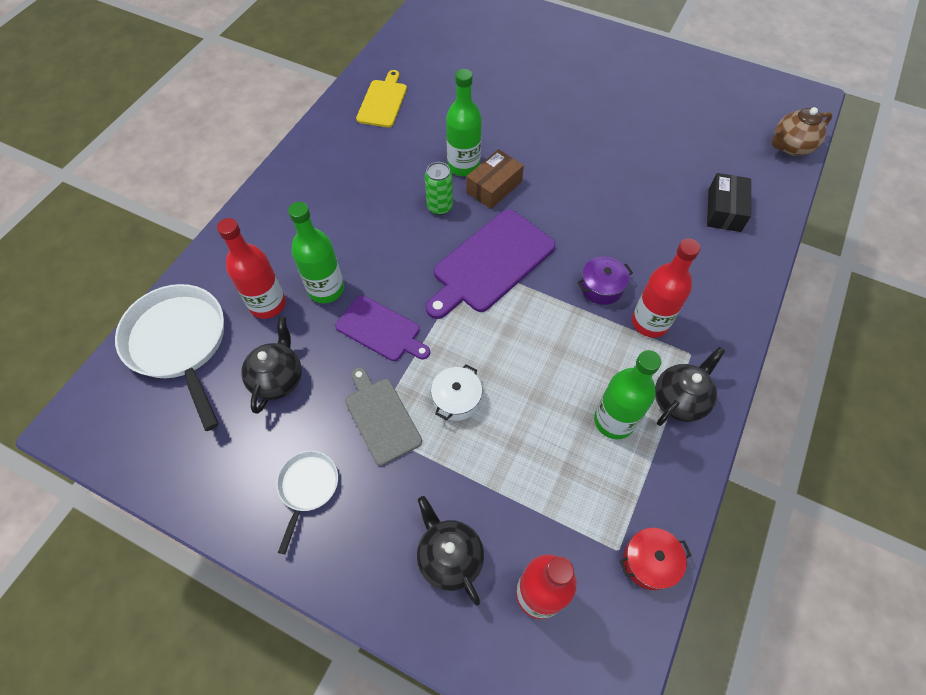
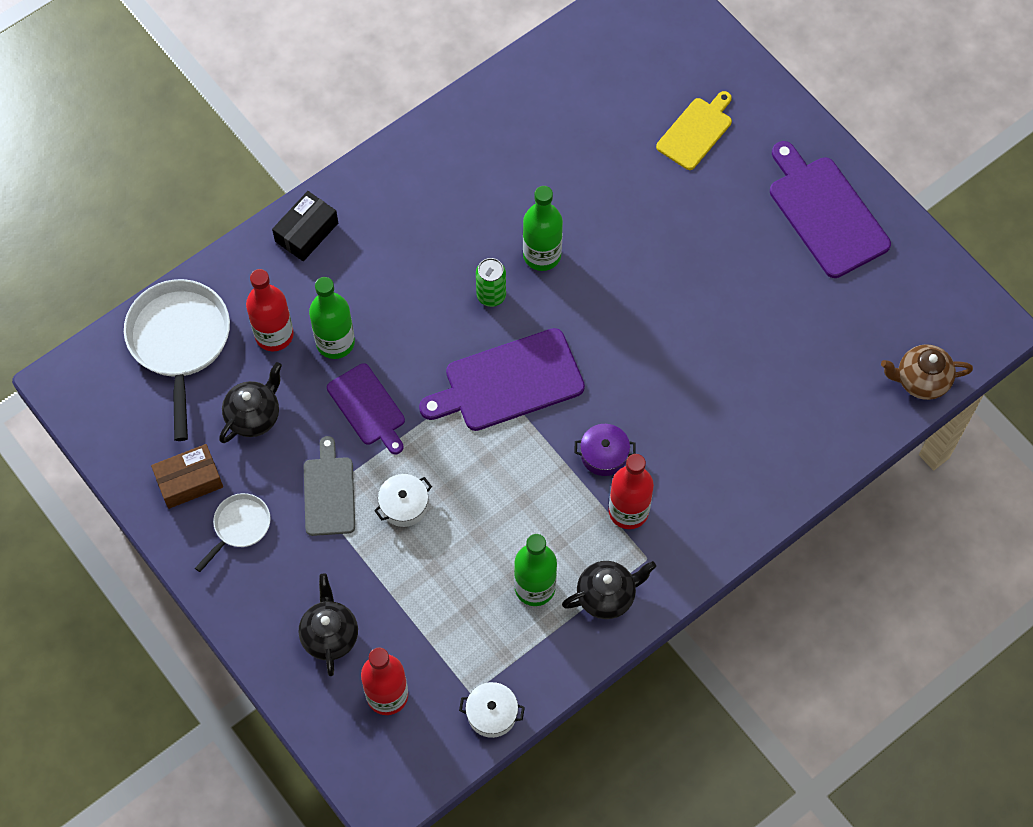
camera: 25 degrees right, 5 degrees up
yellow cutting board [356,70,407,128] -> yellow cutting board moved to [656,91,732,170]
brown box [466,149,524,209] -> brown box moved to [151,444,223,509]
red pot [620,528,691,590] -> white pot [459,682,525,738]
black box [707,173,751,232] -> black box moved to [272,191,338,261]
none -> purple cutting board [770,141,891,278]

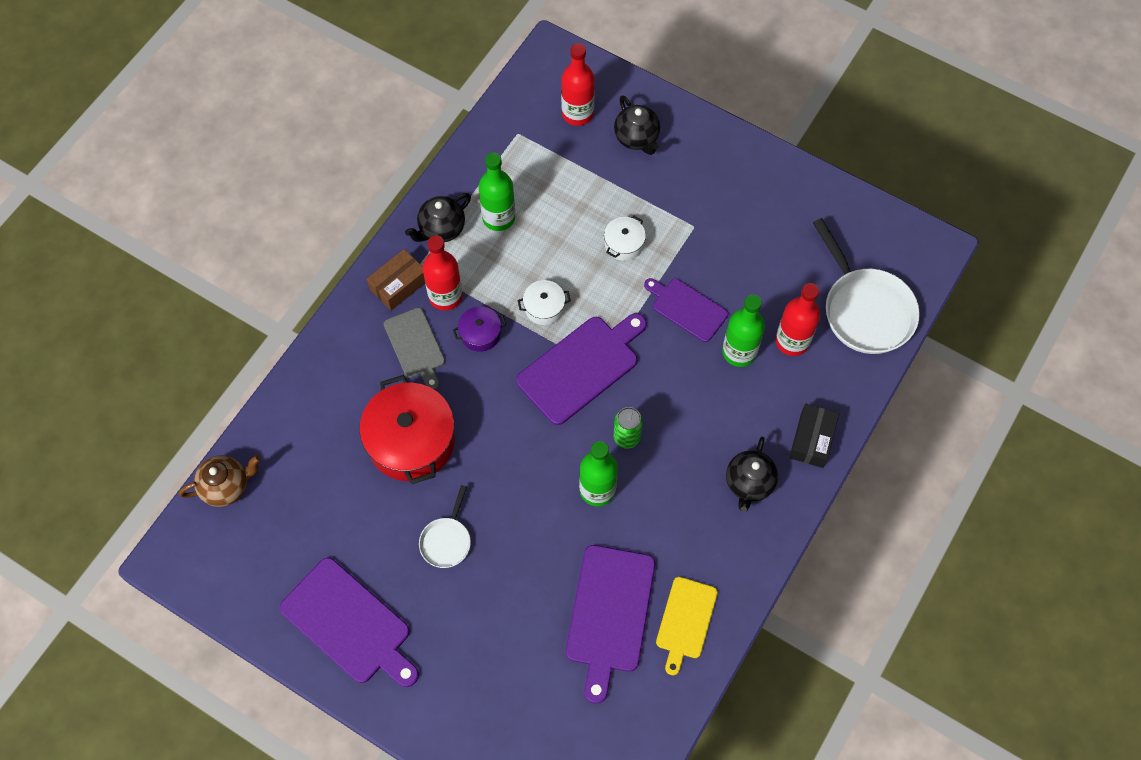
camera: 160 degrees right, 0 degrees up
brown box [151,444,223,509] -> brown box moved to [367,249,425,311]
white pan [195,493,271,572] -> white pan moved to [419,485,471,568]
black teapot [219,362,282,443] -> black teapot moved to [726,437,778,512]
grey cutting board [304,436,355,536] -> grey cutting board moved to [384,308,445,390]
white pot [459,682,525,738] -> white pot moved to [518,280,571,325]
yellow cutting board [656,91,732,170] -> yellow cutting board moved to [656,577,718,676]
none -> red pot [359,375,455,484]
none -> purple cutting board [566,545,655,704]

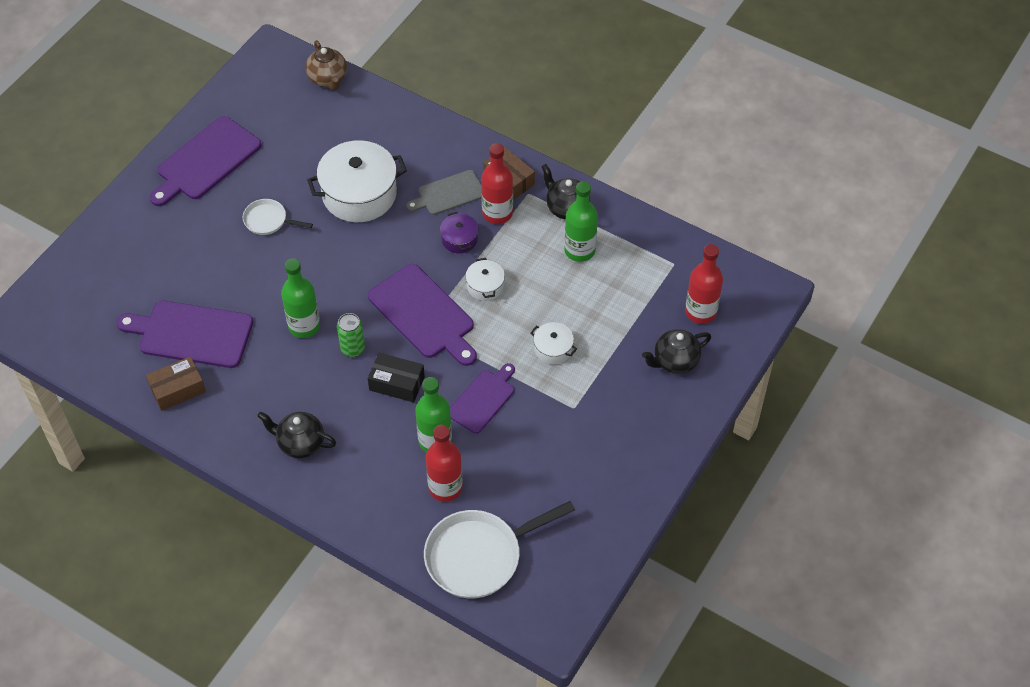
camera: 90 degrees right, 10 degrees down
red pot [359,375,455,484] -> white pot [307,140,407,222]
yellow cutting board [656,577,718,676] -> brown box [146,356,206,411]
black box [789,404,839,468] -> black box moved to [368,353,425,403]

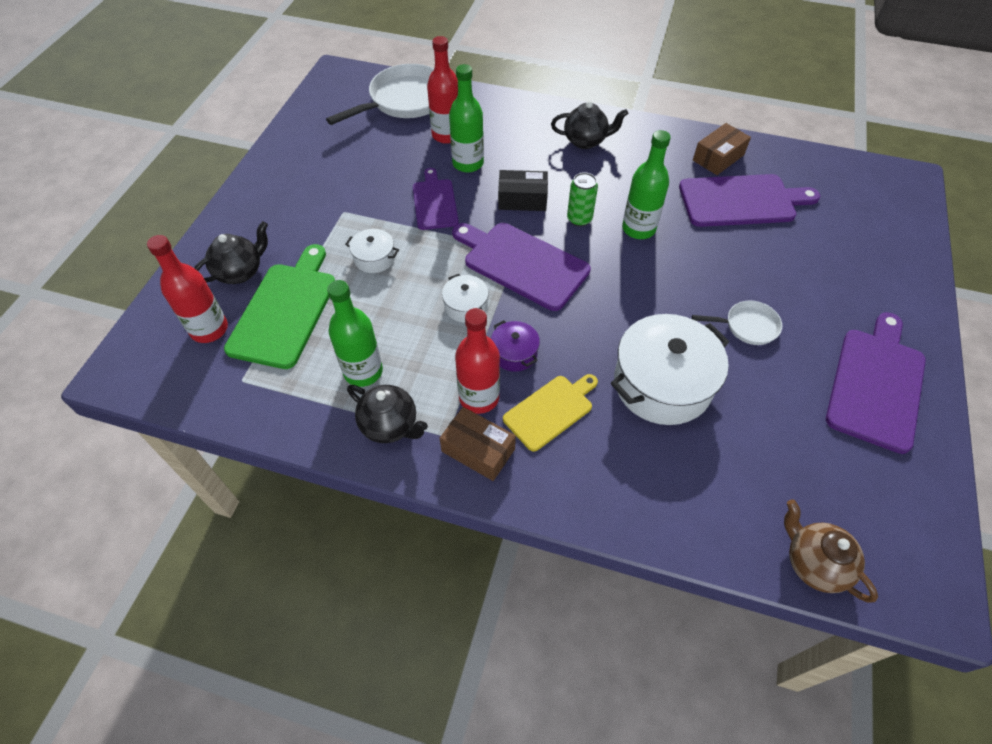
camera: 165 degrees right, 0 degrees up
grey cutting board [406,170,482,215] -> yellow cutting board [503,374,598,452]
purple cutting board [450,363,515,434] -> purple cutting board turned 150 degrees clockwise [413,168,459,230]
none -> green cutting board [224,244,335,369]

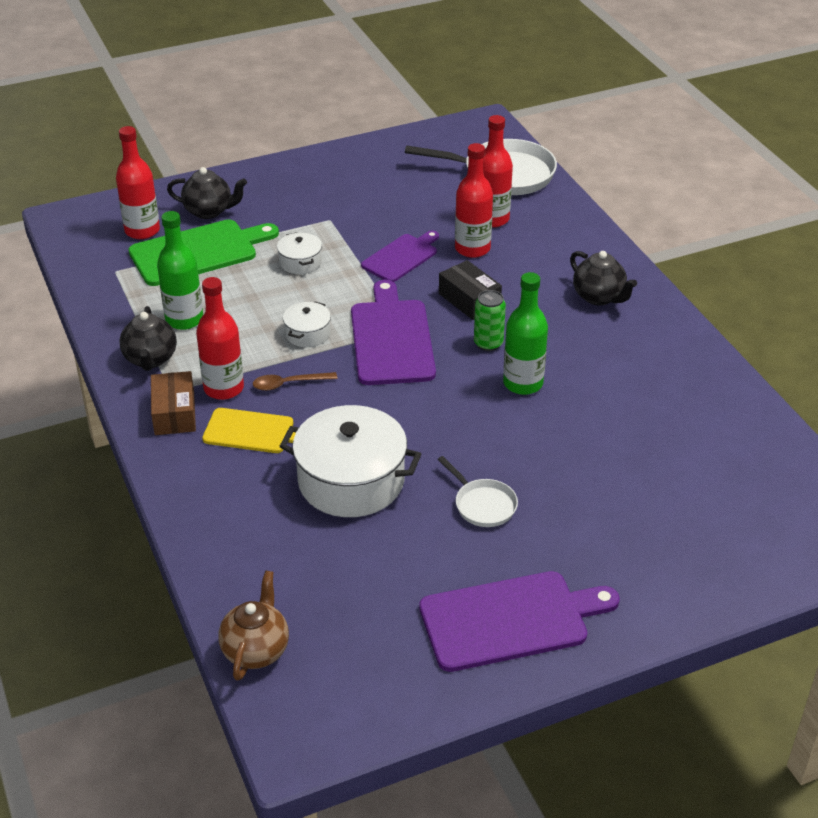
camera: 50 degrees right, 15 degrees down
green bottle [449,64,484,173] -> red bottle [455,143,493,258]
purple pot [491,320,540,372] -> brown spoon [253,372,338,391]
purple cutting board [679,174,820,227] -> none
brown box [693,123,751,175] -> none

